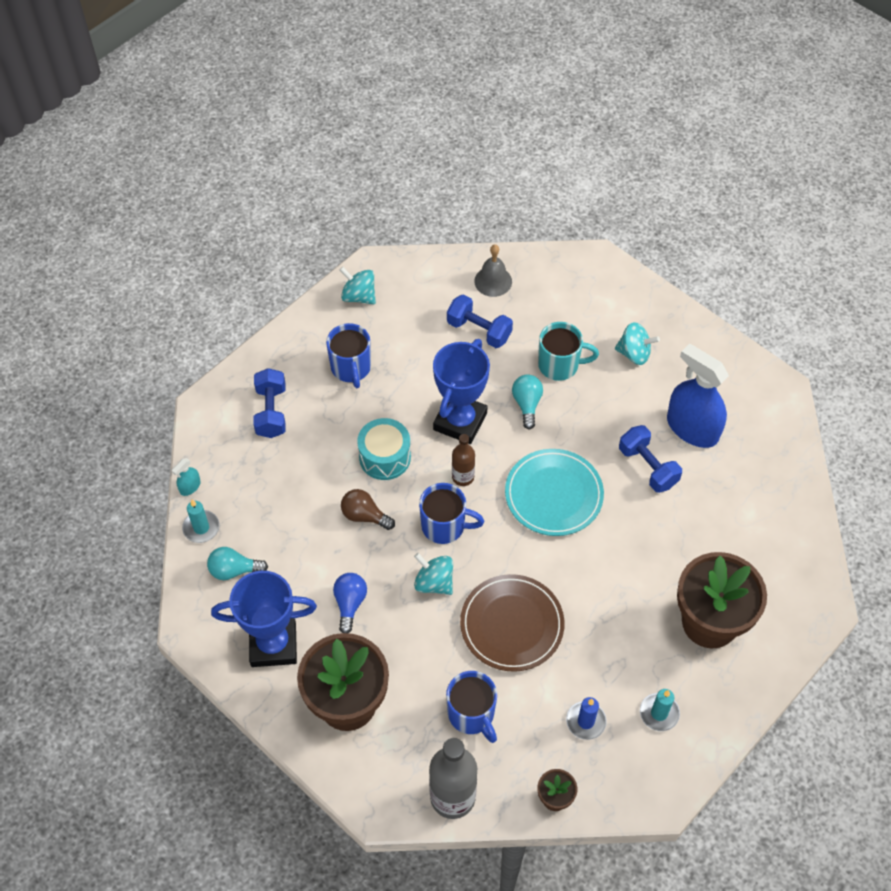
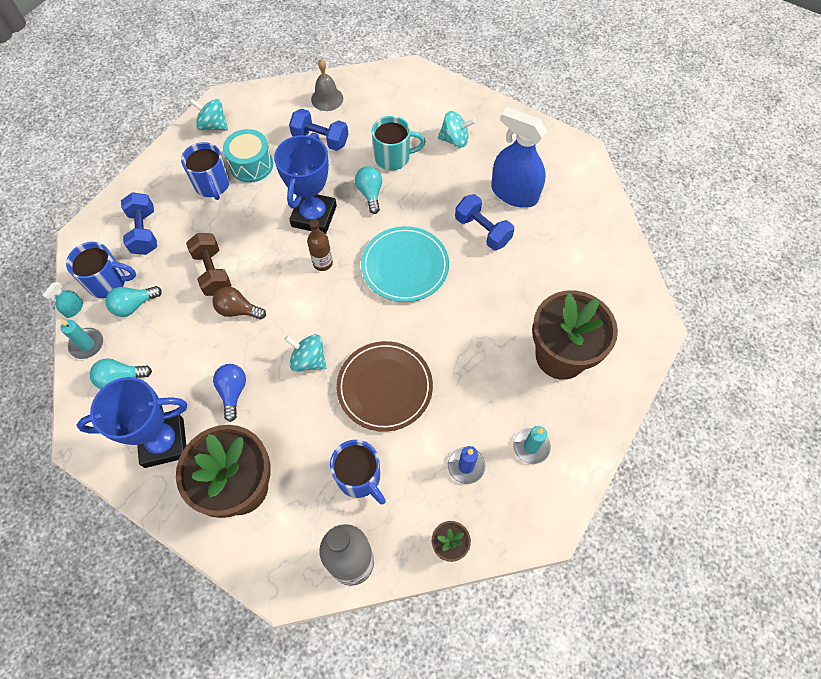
camera: 10 degrees left, 5 degrees up
turquoise drum [357,418,411,480] -> turquoise drum moved to [223,129,273,183]
blue mug [419,483,484,544] -> blue mug moved to [66,242,136,298]
none -> turquoise light bulb [105,286,162,317]
none -> brown dumbbell [186,233,232,296]

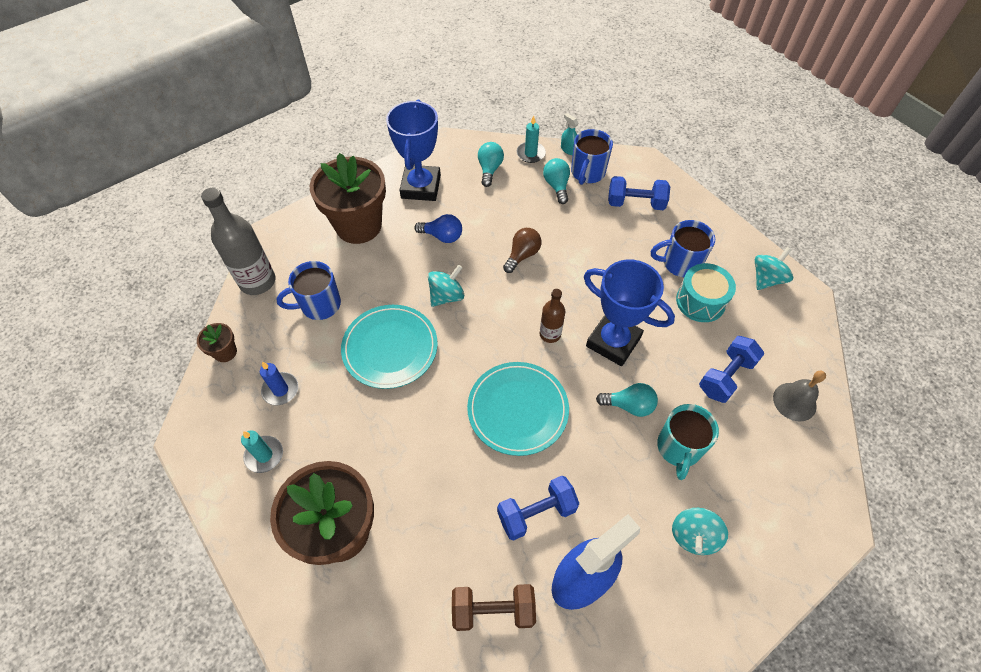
camera: 110 degrees right, 5 degrees down
brown dumbbell [186,233,232,296] -> brown dumbbell moved to [452,584,536,631]
brown plate [336,341,433,432] -> turquoise plate [341,305,438,389]

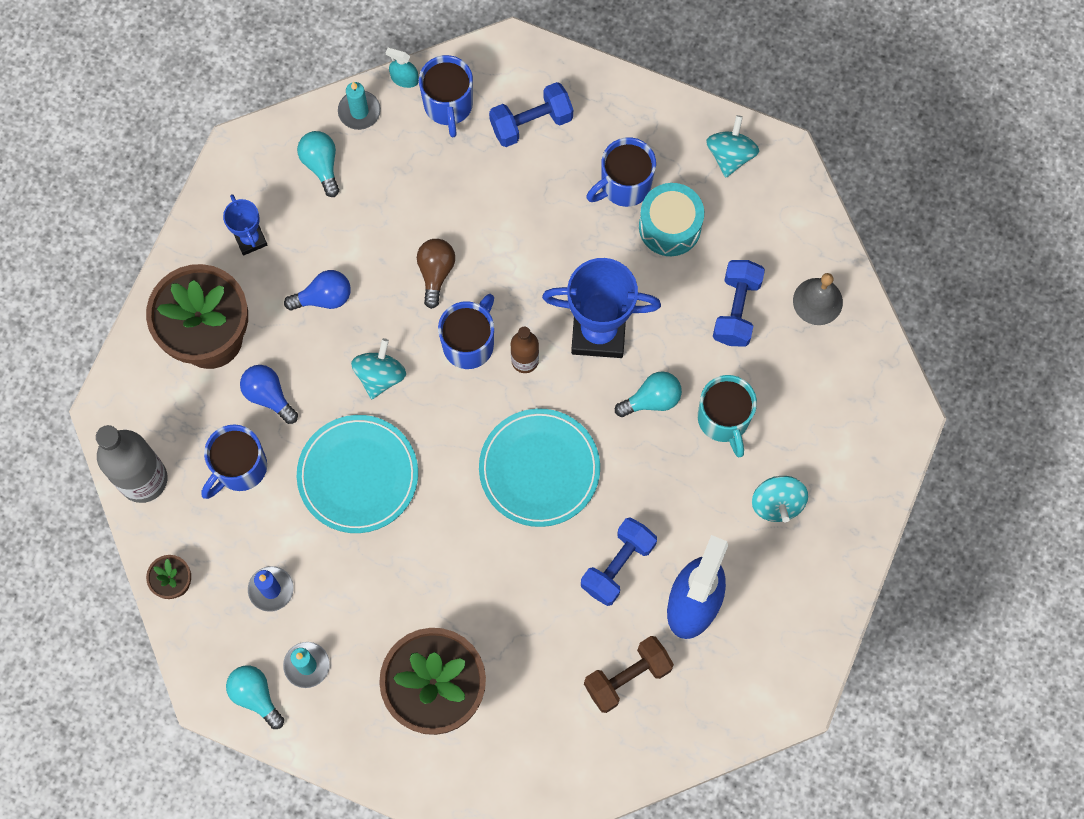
camera: 30 degrees left, 15 degrees up
blue trophy [386,99,441,201] -> blue trophy [223,194,267,256], size x0.52
turquoise light bulb [543,158,570,204] -> turquoise light bulb moved to [226,666,284,729]
none -> blue light bulb [240,365,298,424]
none -> blue mug [438,294,494,369]

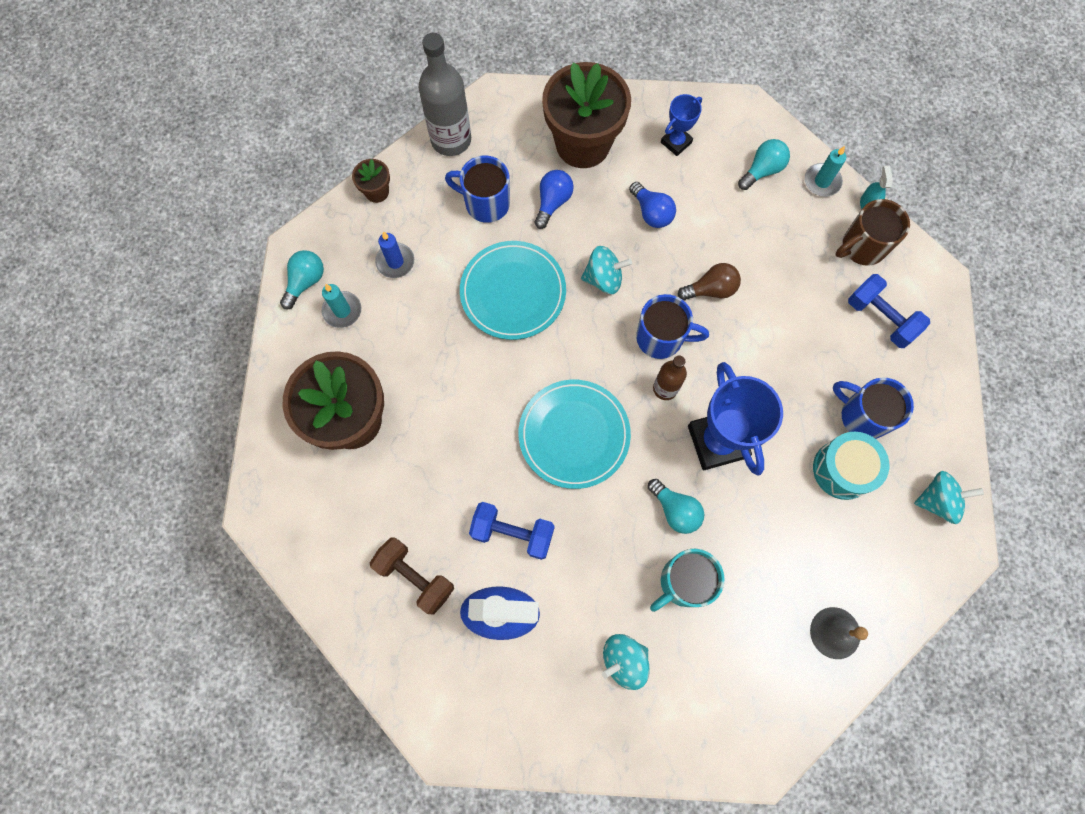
camera: 70 degrees right, 0 degrees up
blue mug [419,55,473,137] -> brown mug [836,199,910,266]
blue dumbbell [713,260,765,347] -> none

